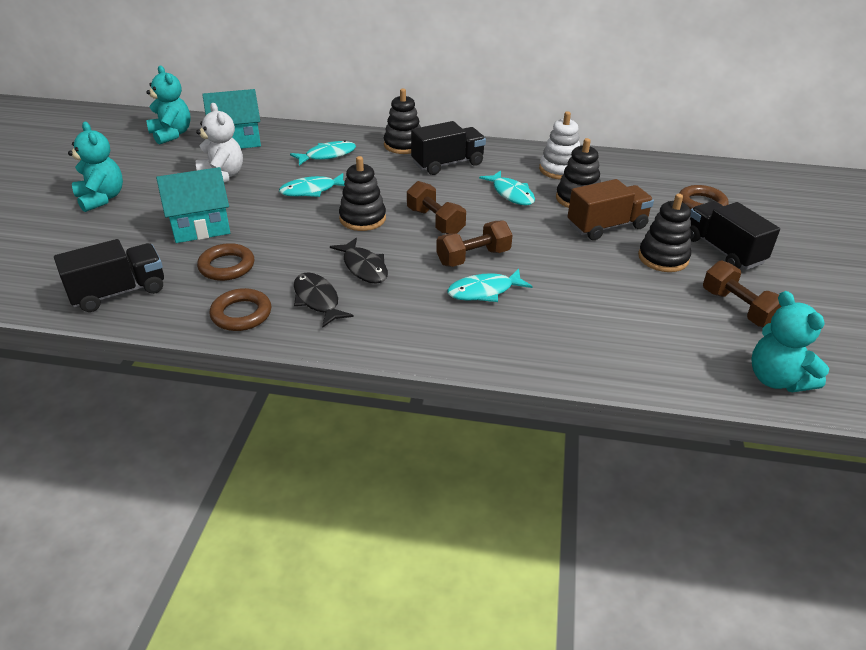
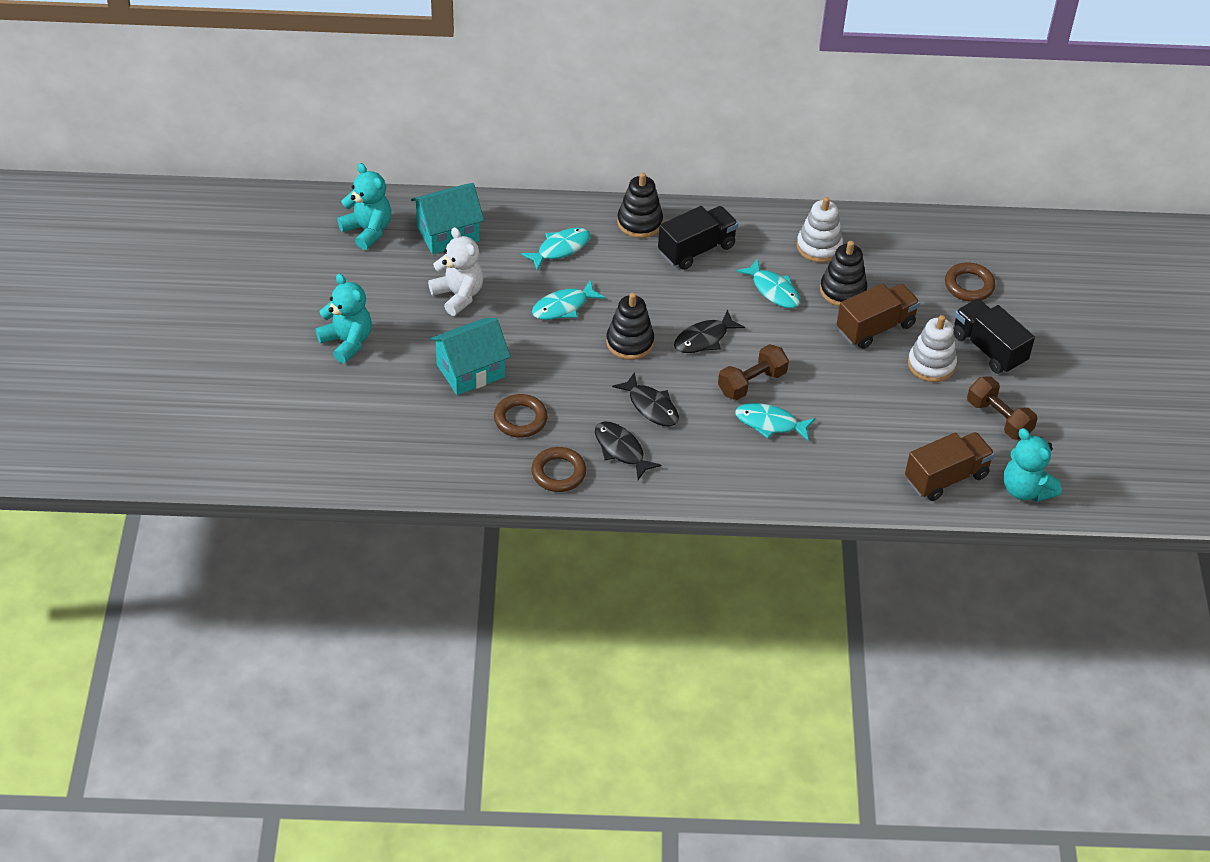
camera: 10 degrees left, 10 degrees up
black truck [54,239,164,312] -> none
brown dumbbell [407,181,466,234] -> black fish [674,310,745,353]
turquoise fish [447,269,533,302] -> turquoise fish turned 45 degrees clockwise [735,403,815,441]
black stacking toy [638,194,691,272] -> white stacking toy [908,315,957,382]
none -> brown truck [905,432,995,501]

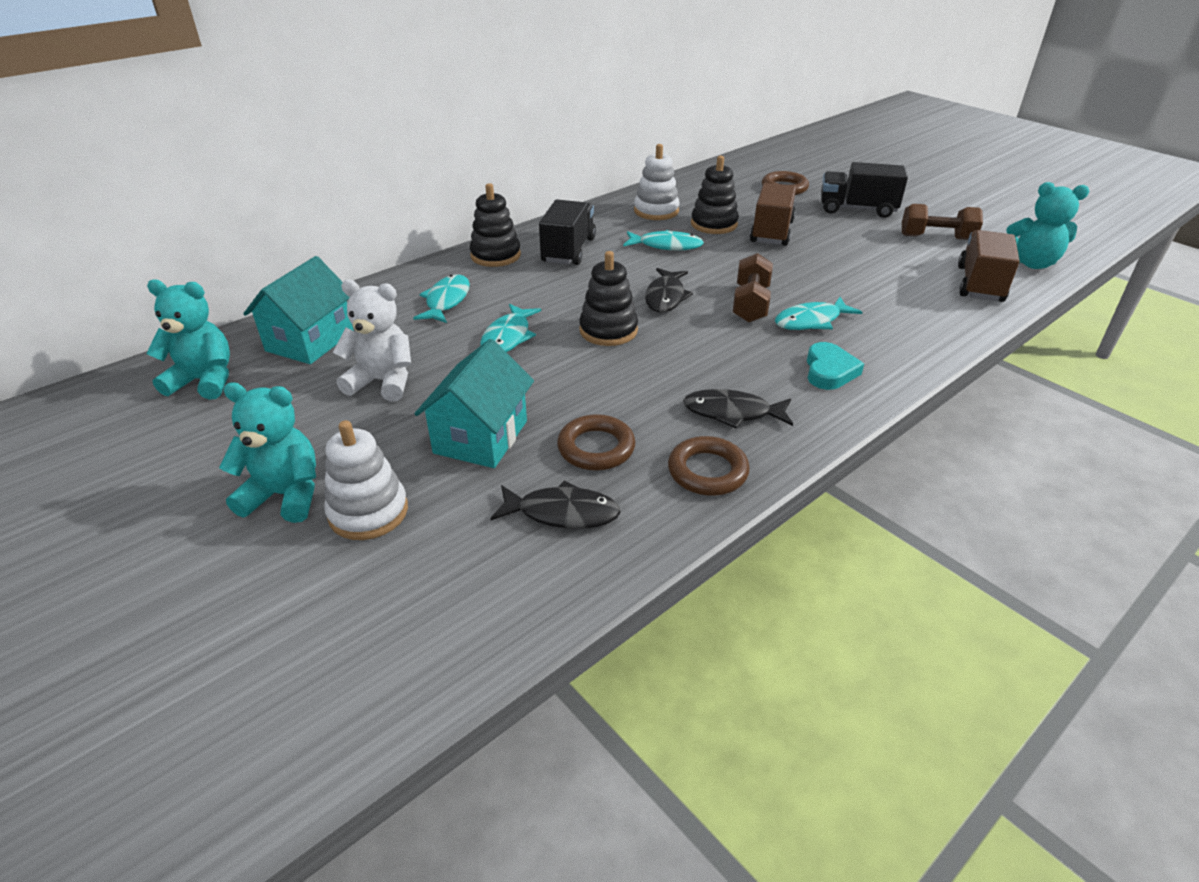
camera: 40 degrees left, 10 degrees down
black fish [612,372,679,427] -> black fish moved to [490,481,621,529]
white stacking toy [908,315,957,382] -> white stacking toy moved to [324,420,408,540]
none -> turquoise heart [807,342,864,390]

